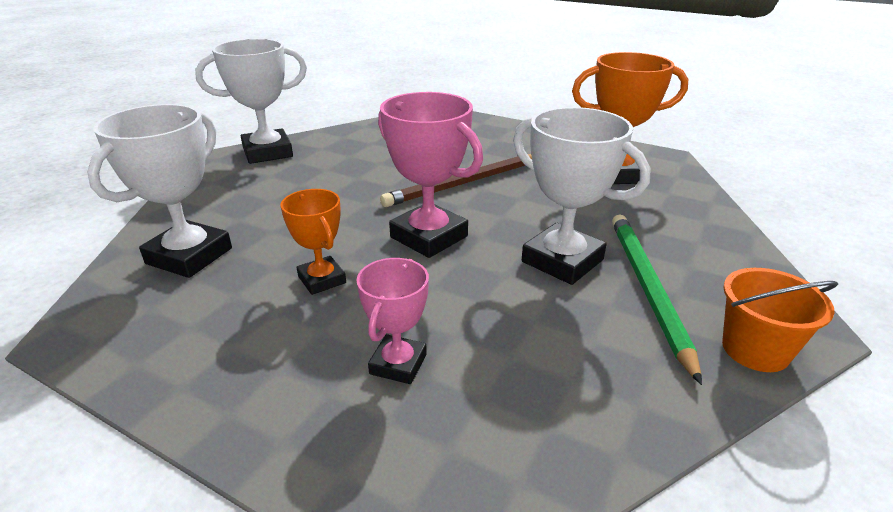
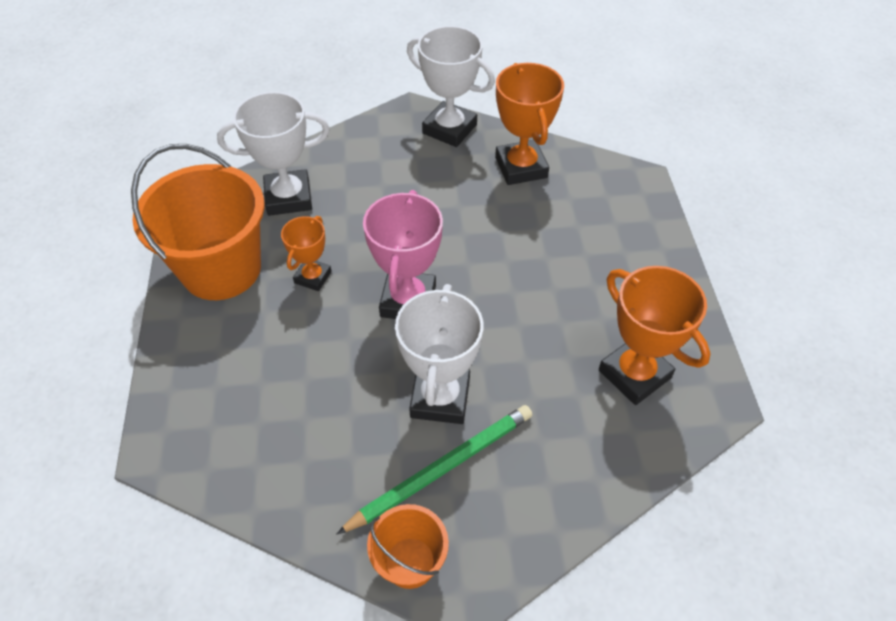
camera: 55 degrees right, 20 degrees up
pink trophy [356,258,429,384] -> none
brown pencil [380,154,532,207] -> none
none -> orange bucket [131,144,265,300]
none -> orange trophy [495,63,564,185]

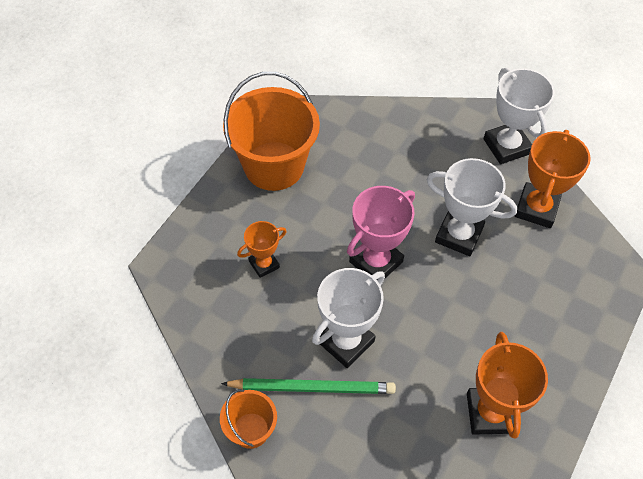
camera: 35 degrees right, 5 degrees up
white trophy [217,92,330,216] -> white trophy moved to [426,158,517,256]
orange trophy [281,216,332,291] -> orange trophy moved to [237,221,287,278]

